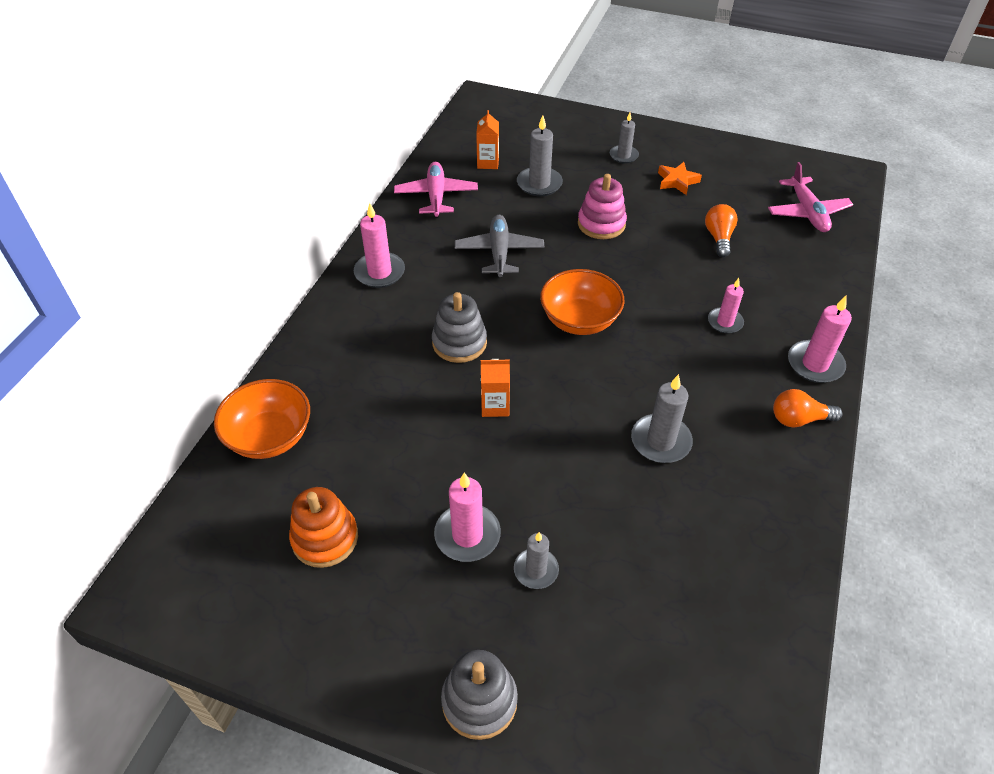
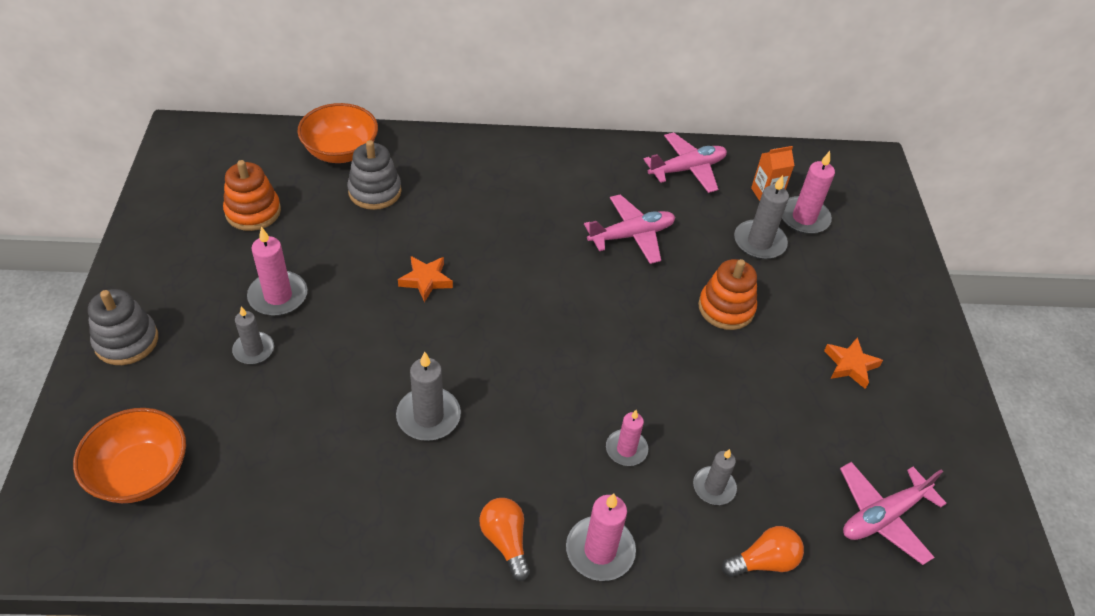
camera: 65 degrees right, 0 degrees up
pink candle [354,203,405,288] -> pink candle moved to [782,151,835,234]
grey stacking toy [432,292,487,363] -> grey stacking toy moved to [347,140,402,210]
grey plane [455,215,544,277] -> pink plane [584,194,675,264]
orange carton [481,359,510,417] -> orange star [398,256,453,302]
orange bowl [540,269,624,335] -> orange bowl moved to [73,408,186,503]
pink stacking toy [578,174,627,239] -> orange stacking toy [698,259,757,330]
grey candle [610,113,639,164] -> grey candle moved to [693,449,737,505]
orange light bulb [705,204,738,257] -> orange light bulb moved to [722,526,804,577]

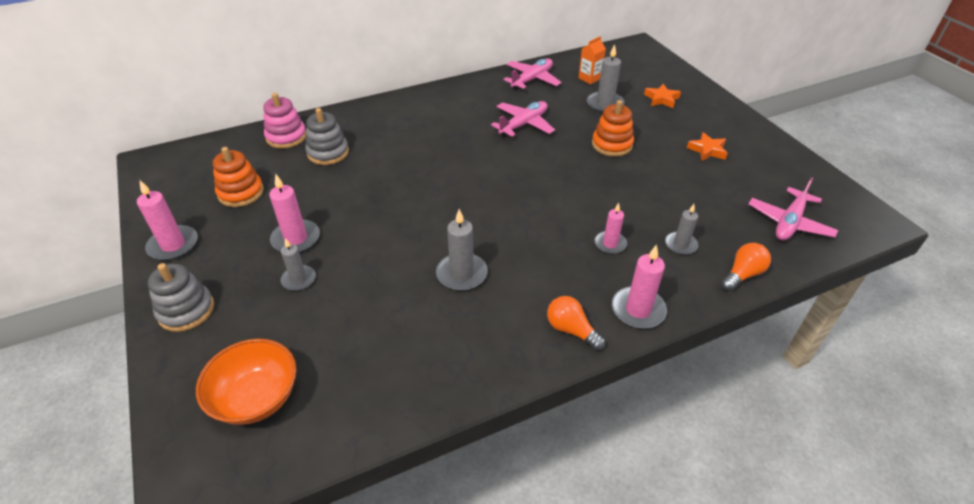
camera: 20 degrees left, 5 degrees down
orange bowl [297,103,378,163] -> pink stacking toy [263,93,307,149]
orange star [398,256,453,302] -> orange star moved to [644,84,681,108]
pink candle [782,151,835,234] -> pink candle moved to [137,180,198,261]

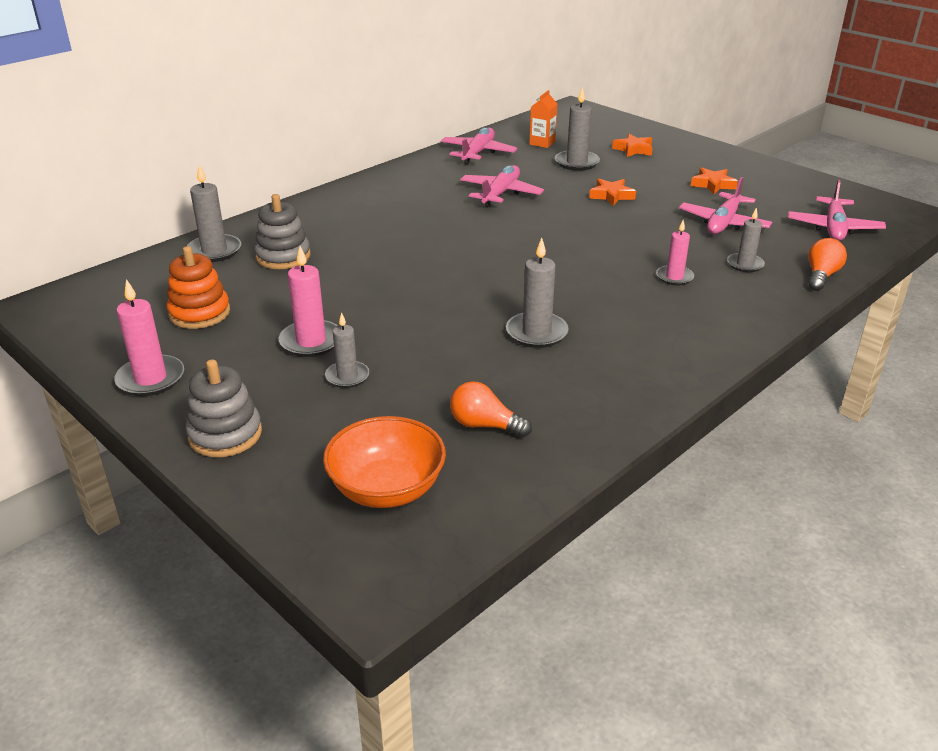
camera: 20 degrees left, 10 degrees down
pink stacking toy [263,93,307,149] -> grey candle [187,165,241,262]
orange light bulb [547,296,605,350] -> orange light bulb moved to [450,381,532,437]
orange stacking toy [592,100,634,157] -> orange star [589,179,636,206]
pink candle [612,245,667,329] -> none
none -> pink plane [679,177,772,234]

